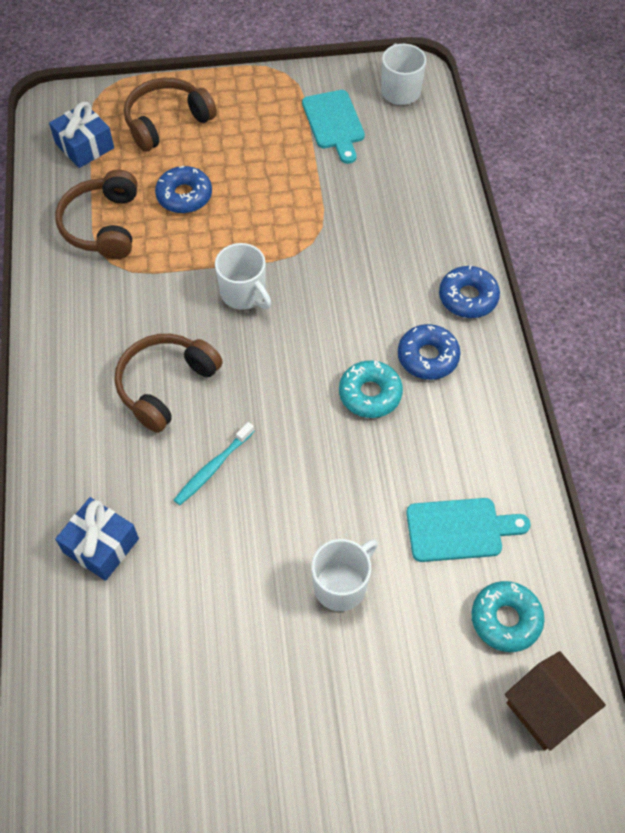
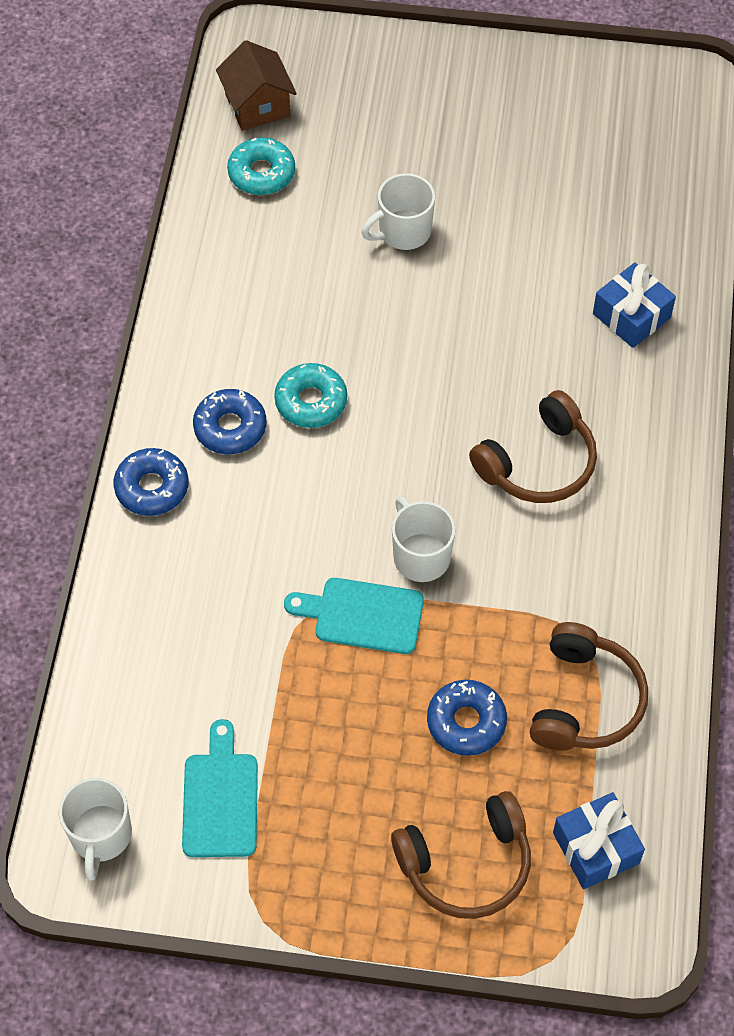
camera: 165 degrees left, 0 degrees up
turquoise toothbrush [174,422,255,505] -> none
turquoise cutting board [406,498,530,562] -> turquoise cutting board moved to [284,578,424,654]

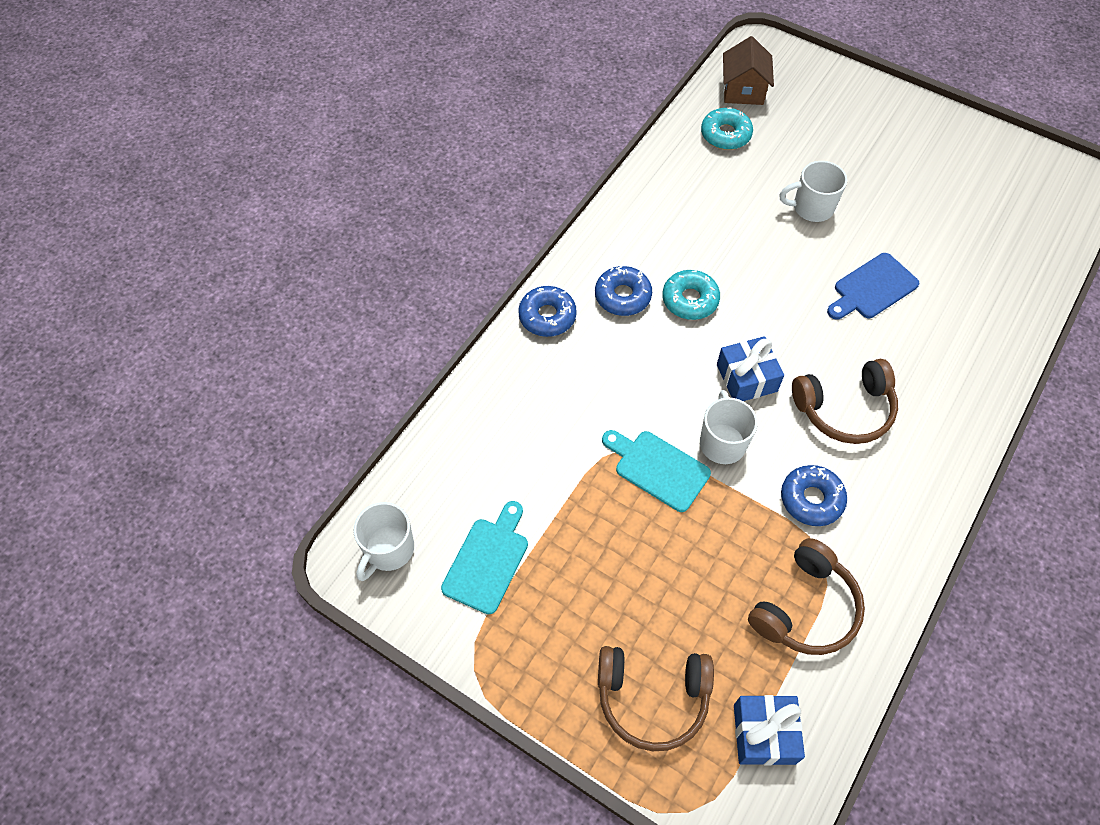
camera: 25 degrees right, 0 degrees up
blue donut [427,680,507,756] -> blue donut moved to [781,465,847,526]
blue gift [593,263,676,348] -> blue gift moved to [717,336,784,401]
none -> blue cutting board [827,253,919,320]

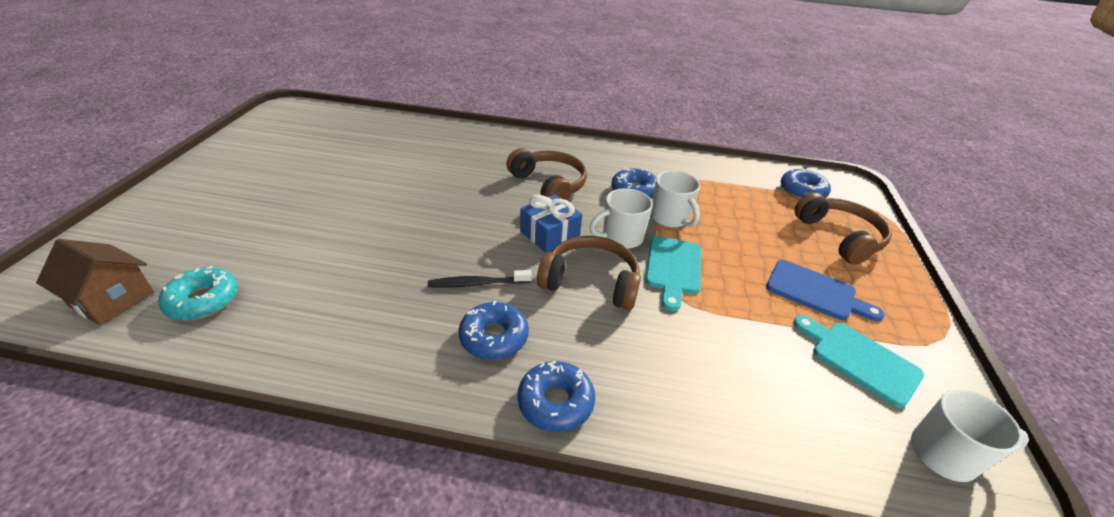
camera: 115 degrees left, 20 degrees down
turquoise cutting board [441,501,528,614] -> turquoise cutting board turned 45 degrees clockwise [793,315,924,408]
turquoise donut [662,270,720,320] -> black toothbrush [428,270,532,288]
brown house [723,36,774,105] -> brown house turned 45 degrees clockwise [36,239,154,325]
blue gift [734,695,805,765] -> blue donut [781,168,831,199]
brown headphones [748,538,865,655] -> brown headphones moved to [537,236,641,310]
white mug [779,161,847,222] -> white mug moved to [651,171,700,228]
blue cutting board [827,253,919,320] -> blue cutting board moved to [766,260,885,322]

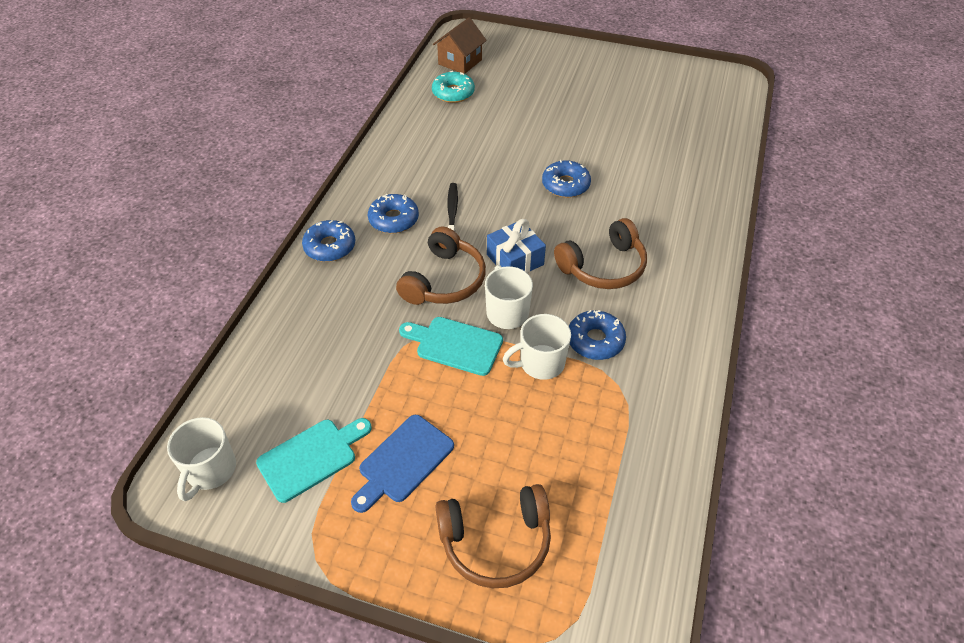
camera: 100 degrees right, 10 degrees up
blue donut [781,168,831,199] -> blue donut moved to [542,160,591,198]

